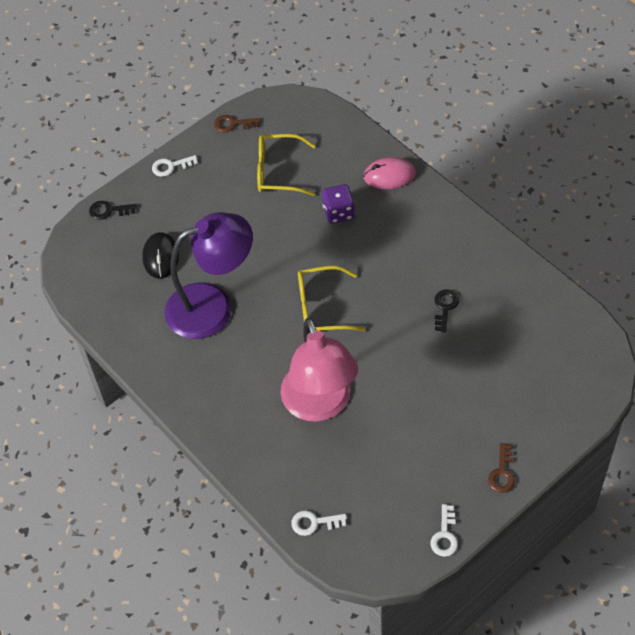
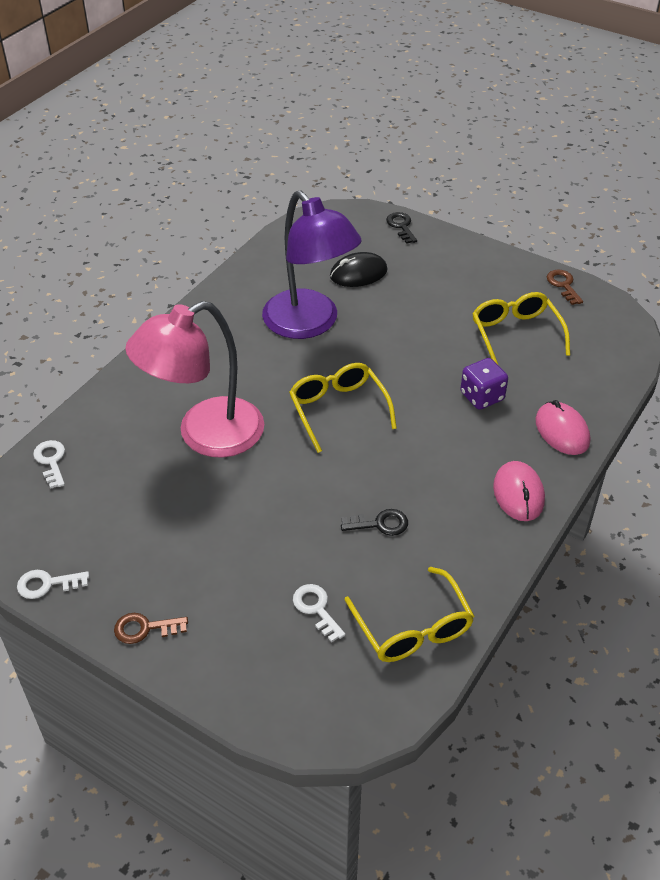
camera: 70 degrees right, 10 degrees down
white key [152,155,198,177] -> white key moved to [293,584,346,642]
none -> yellow glasses [345,567,474,662]
none -> pink mouse [493,461,545,521]

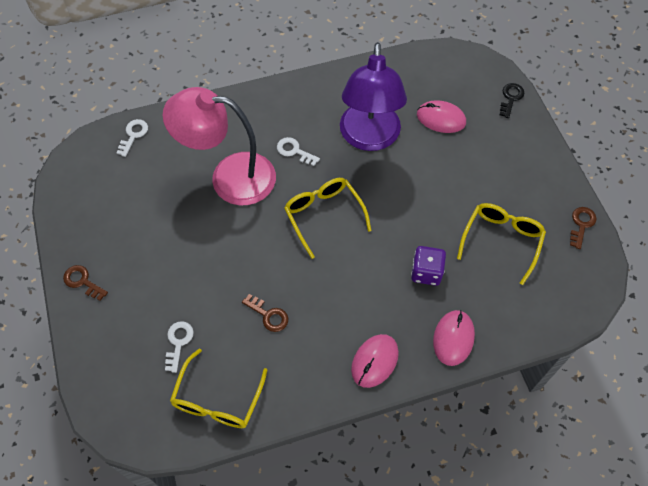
camera: 40 degrees right, 15 degrees up
white key [17,570,89,599] -> white key moved to [277,137,320,166]
yellow glasses [289,363,397,453] -> yellow glasses turned 45 degrees counterclockwise [284,178,372,259]
black mouse [330,252,387,287] -> pink mouse [417,100,466,133]
black key [341,509,408,536] -> brown key [242,294,288,332]

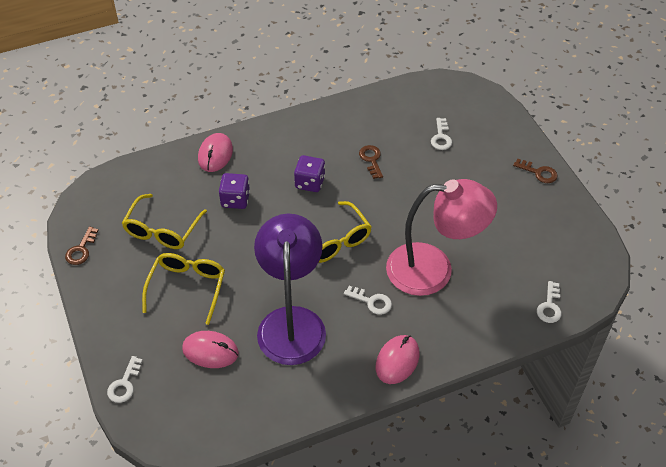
camera: 175 degrees right, 10 degrees down
yellow glasses [170,348,268,428] -> yellow glasses moved to [142,253,225,325]
brown key [242,294,288,332] -> brown key turned 45 degrees clockwise [359,145,383,179]
pink mouse [351,334,399,388] -> pink mouse moved to [376,335,420,384]
black key [500,83,524,118] -> white key [107,356,143,403]
none -> purple dice [294,155,325,192]

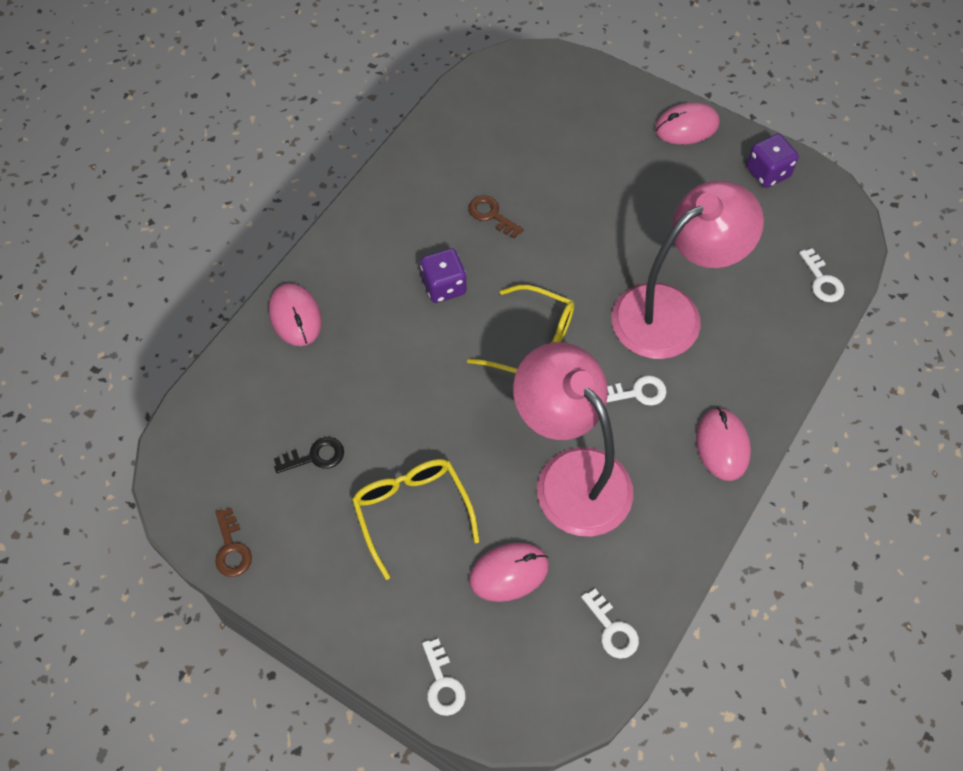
camera: 35 degrees left, 10 degrees up
yellow glasses [122,194,207,249] -> black key [274,437,344,473]
purple dice [219,173,250,209] -> purple dice moved to [747,134,799,188]
purple lamp [254,214,326,365] -> pink lamp [513,342,633,536]
white key [431,118,452,150] -> white key moved to [581,589,639,659]
brown key [513,159,558,183] -> pink mouse [655,102,720,145]

